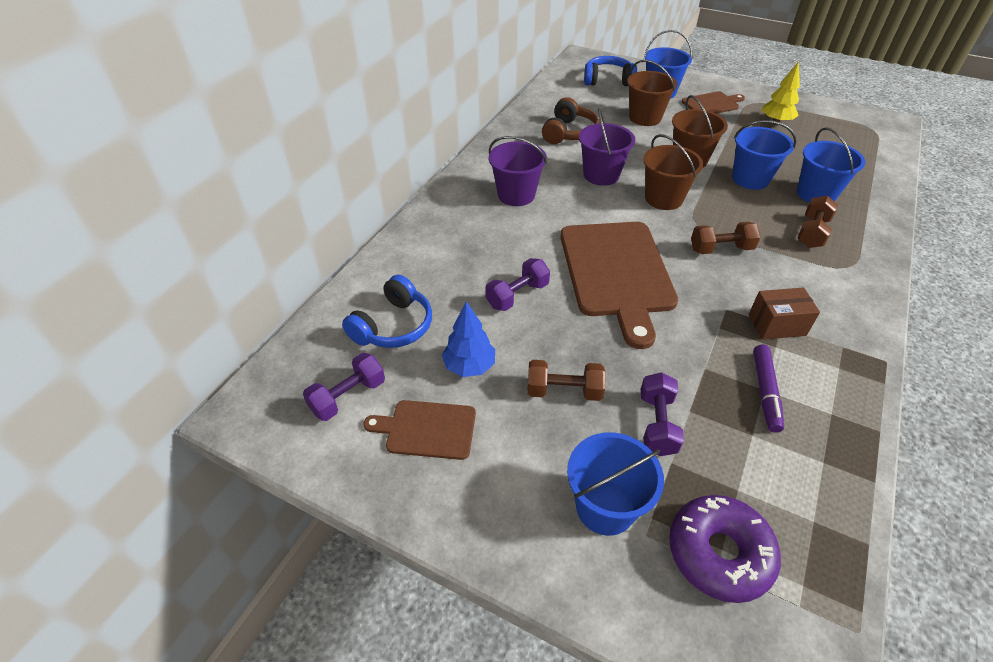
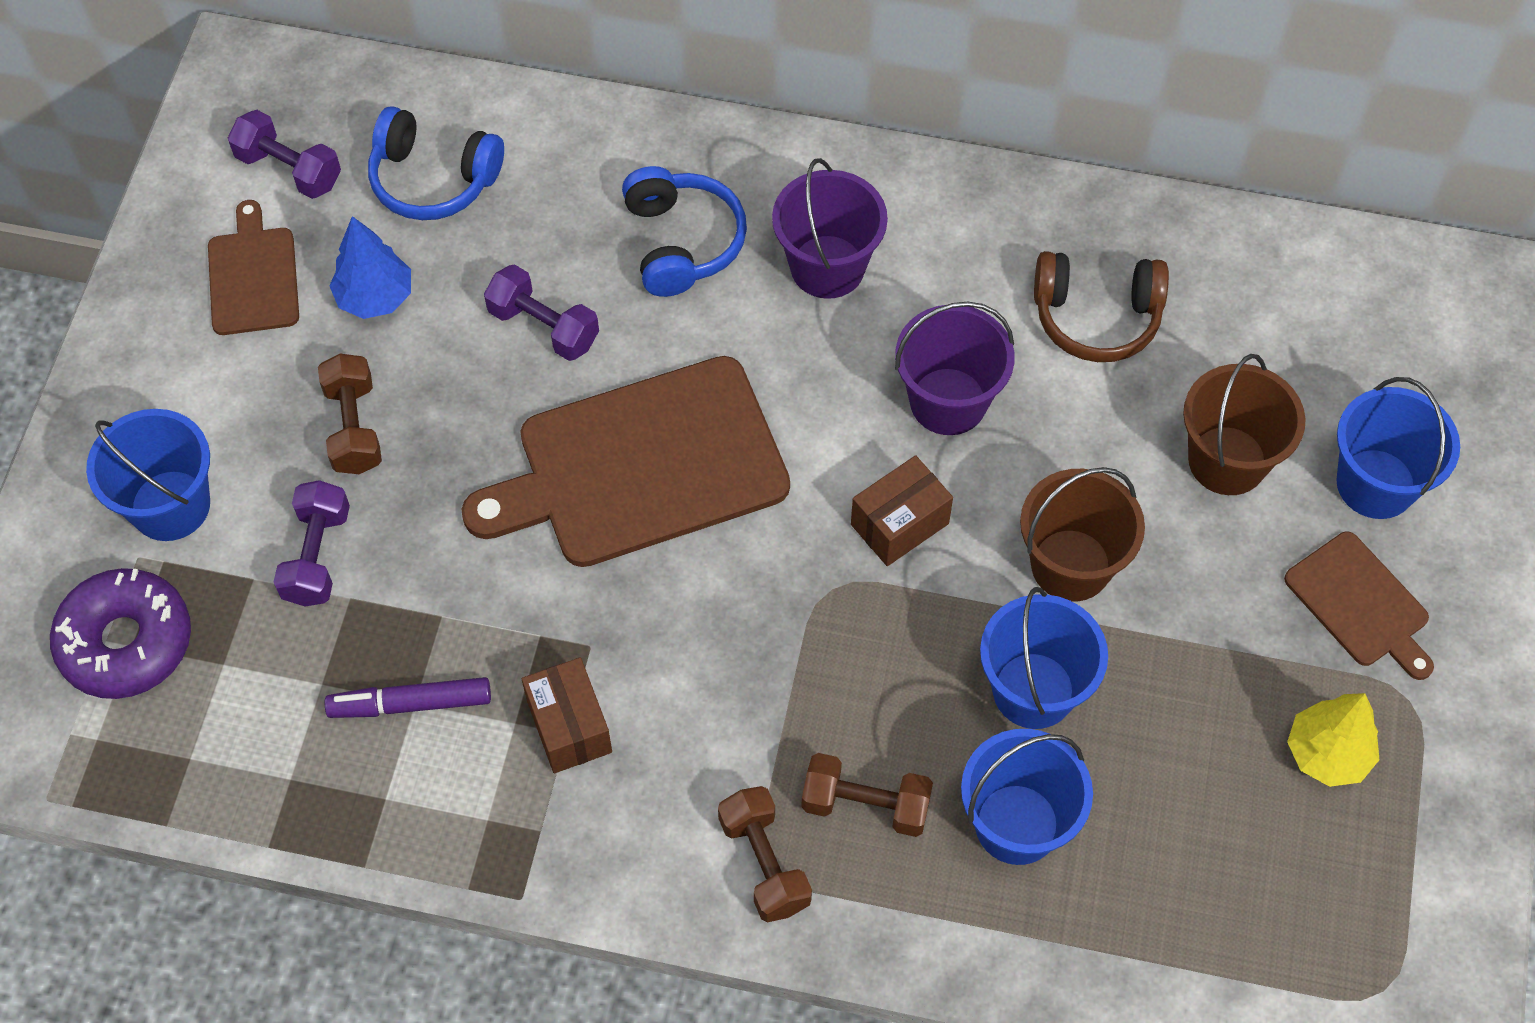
camera: 75 degrees right, 15 degrees up
blue headphones [584,56,637,86] -> blue headphones moved to [622,166,747,297]
purple dumbbell [641,372,684,456] -> purple dumbbell turned 75 degrees counterclockwise [274,480,350,606]
brown bucket [643,134,703,210] -> brown box [851,455,953,566]
brown dumbbell [691,222,761,254] -> brown dumbbell moved to [718,786,812,923]

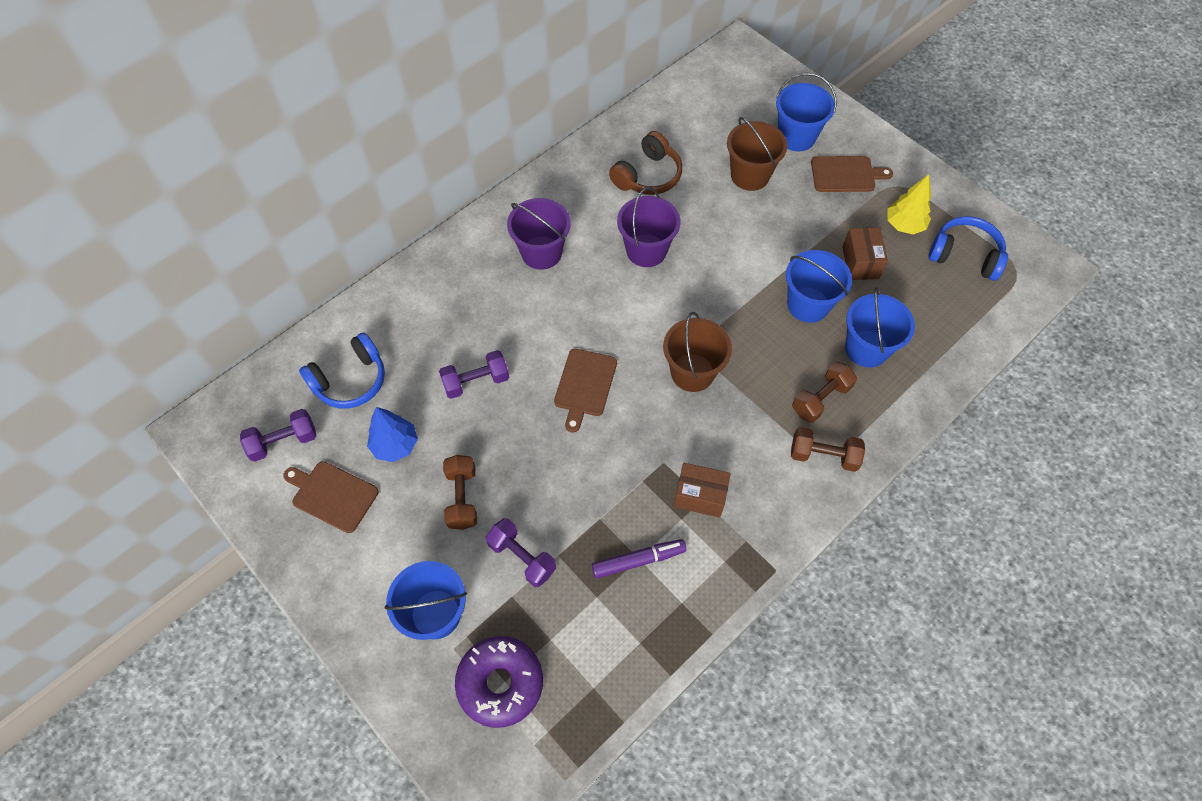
camera: 55 degrees left, 0 degrees up
brown dumbbell [318,354,382,474] -> brown dumbbell turned 60 degrees clockwise [443,455,477,530]
purple marker [325,677,491,718] -> purple marker turned 135 degrees counterclockwise [592,539,687,578]
brown cutting board [462,356,790,567] -> brown cutting board [554,348,617,432], size x0.51
blue headphones [622,166,747,297] -> blue headphones moved to [928,216,1008,281]
brown box [851,455,953,566] -> brown box moved to [843,227,888,280]
brown bucket [1020,467,1145,602] -> brown bucket moved to [663,312,732,392]

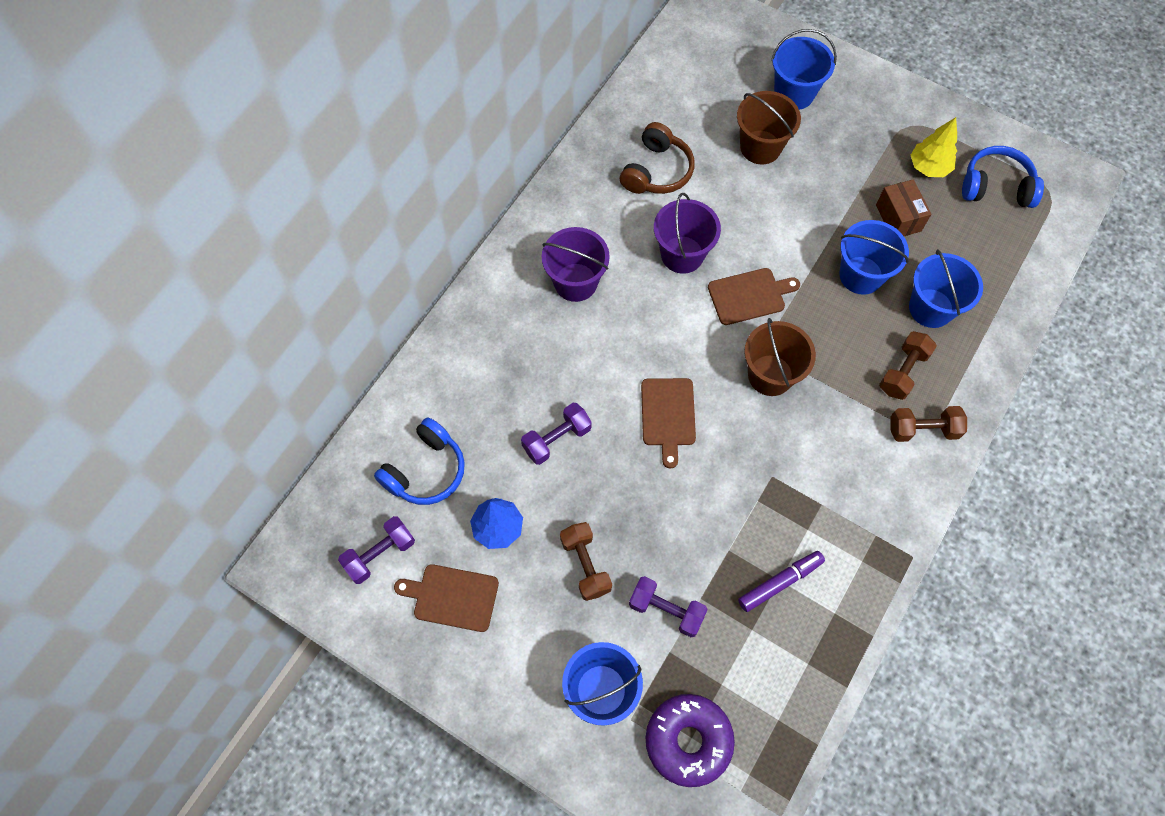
camera: 15 degrees left, 5 degrees up
brown box [674,463,731,518] -> none
brown cutting board [811,156,893,192] -> brown cutting board moved to [708,268,800,325]

